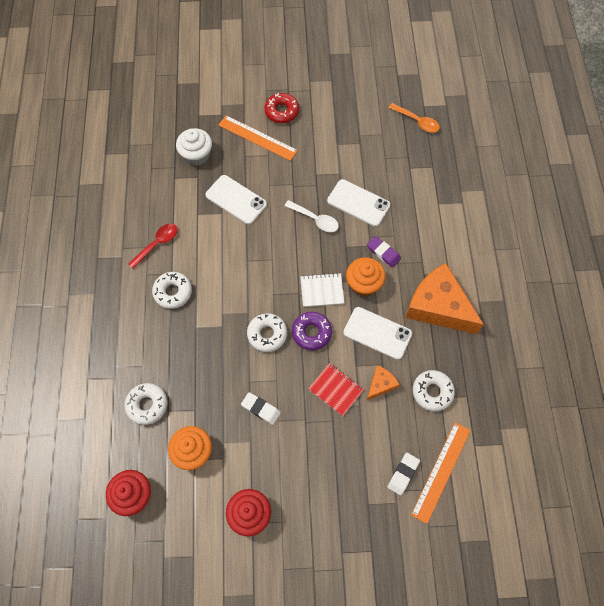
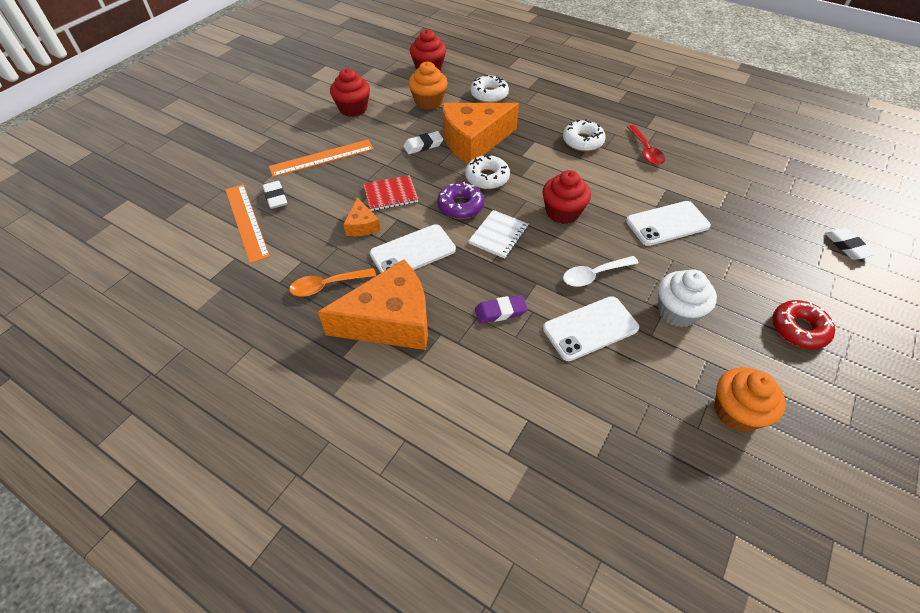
camera: 125 degrees right, 15 degrees down
white cupcake [176,128,212,166] -> white cupcake moved to [658,269,717,327]
orange ruler [219,115,298,161] -> orange ruler moved to [269,140,374,177]
orange cupcake [346,257,386,296] -> orange cupcake moved to [714,367,786,432]
orange spoon [389,103,440,133] -> orange spoon moved to [289,268,376,296]
white donut [413,370,455,412] -> none
none -> orange cheese [442,103,519,164]
none -> red cupcake [542,170,591,224]
none -> white eraser [825,228,875,260]

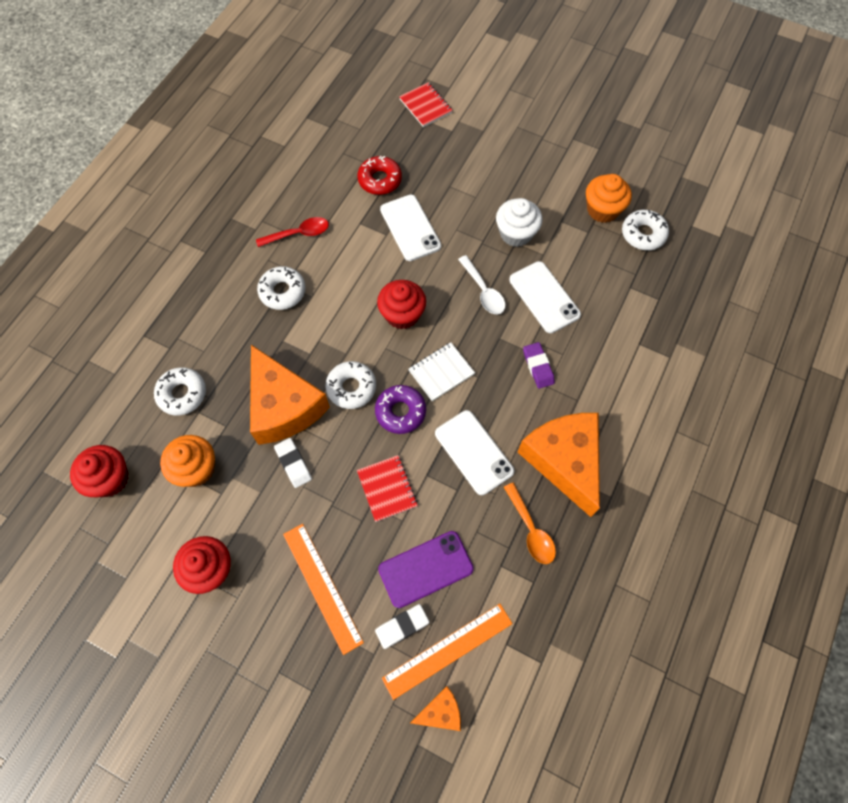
camera: 95 degrees left, 15 degrees up
orange cheese [343,197,380,236] -> orange cheese moved to [410,686,461,731]
white notebook [469,210,528,259] -> white notebook turned 60 degrees counterclockwise [408,342,475,401]
red donut [773,300,835,349] -> red donut moved to [358,156,402,195]
white eraser [825,228,875,260] -> red notebook [399,82,453,127]
none -> purple phone [378,531,474,608]
none -> white donut [622,210,669,250]

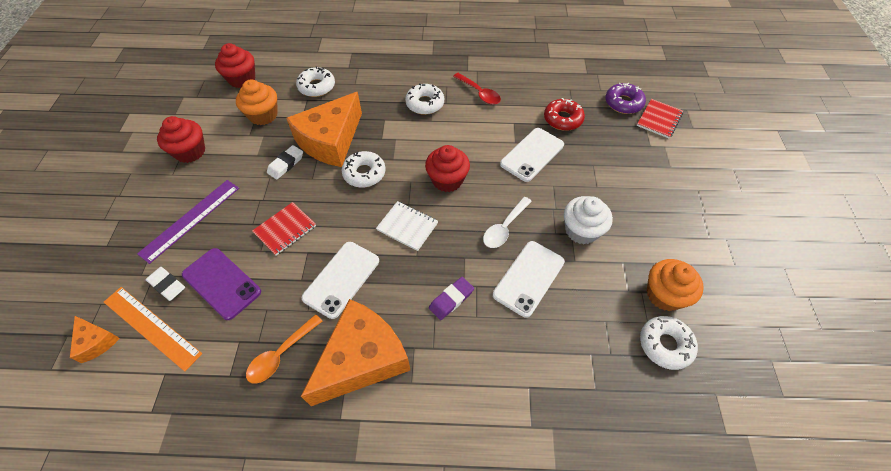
camera: 65 degrees right, 10 degrees down
orange ruler [283,524,364,655] -> purple ruler [137,180,239,264]
purple donut [375,385,426,434] -> purple donut moved to [605,83,646,114]

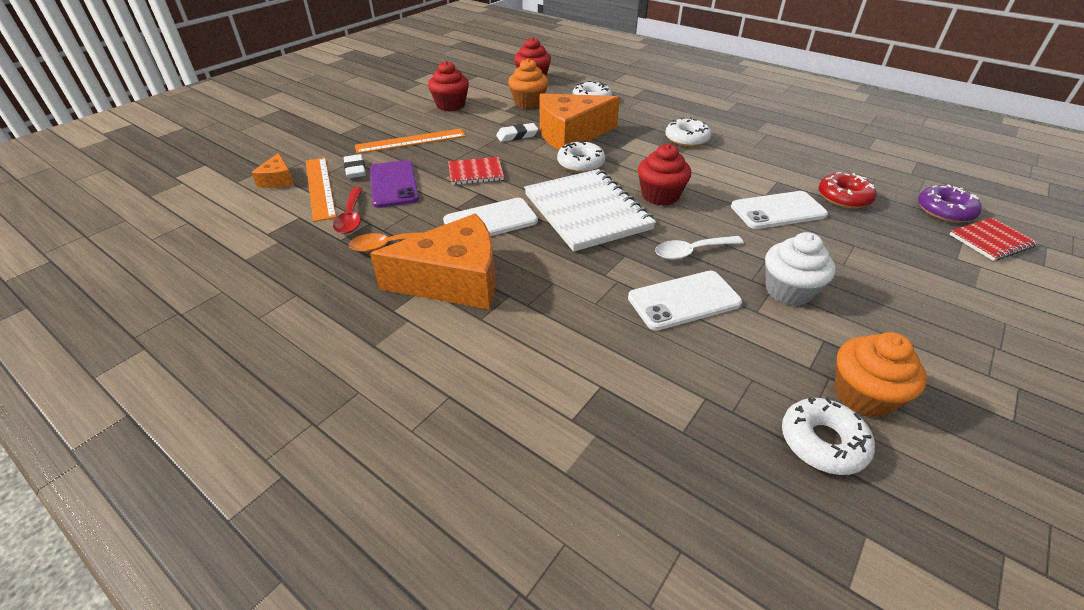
camera: 35 degrees right, 15 degrees down
purple ruler [137,180,239,264] -> orange ruler [355,128,465,154]
white notebook [376,201,438,251] -> white notebook [524,169,656,252], size x1.95
purple eraser [429,277,474,320] -> none
red spoon [453,73,501,105] -> red spoon moved to [333,187,363,234]

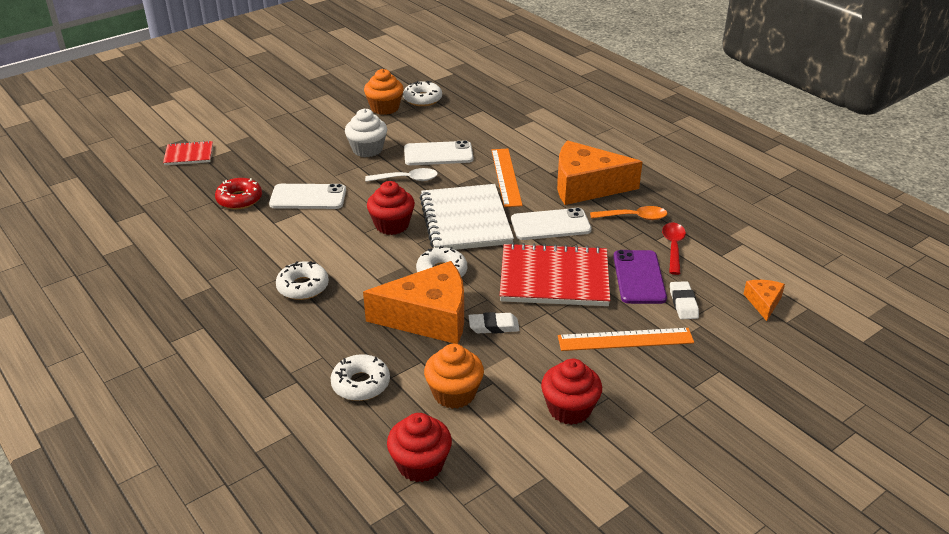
camera: 165 degrees left, 5 degrees down
orange ruler [306,158,336,222] -> orange ruler moved to [491,149,523,207]
red notebook [448,157,504,185] -> red notebook [500,243,610,306], size x1.95
purple donut [918,184,982,223] -> none

